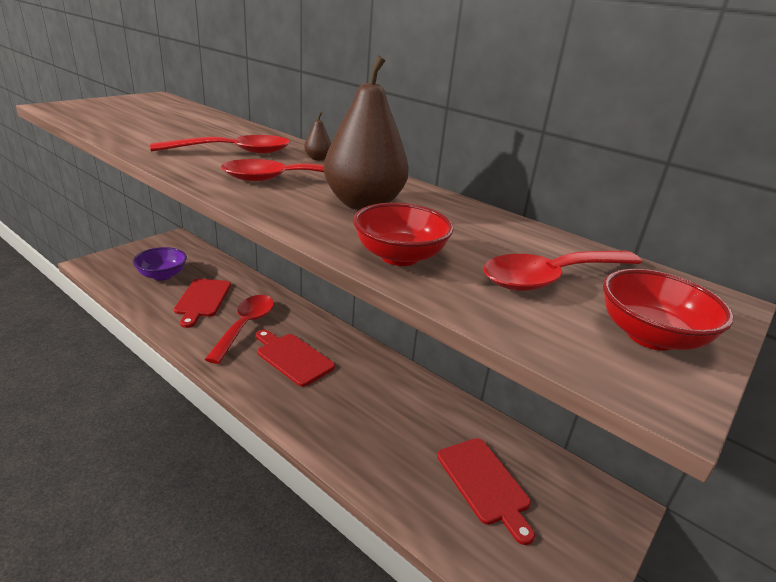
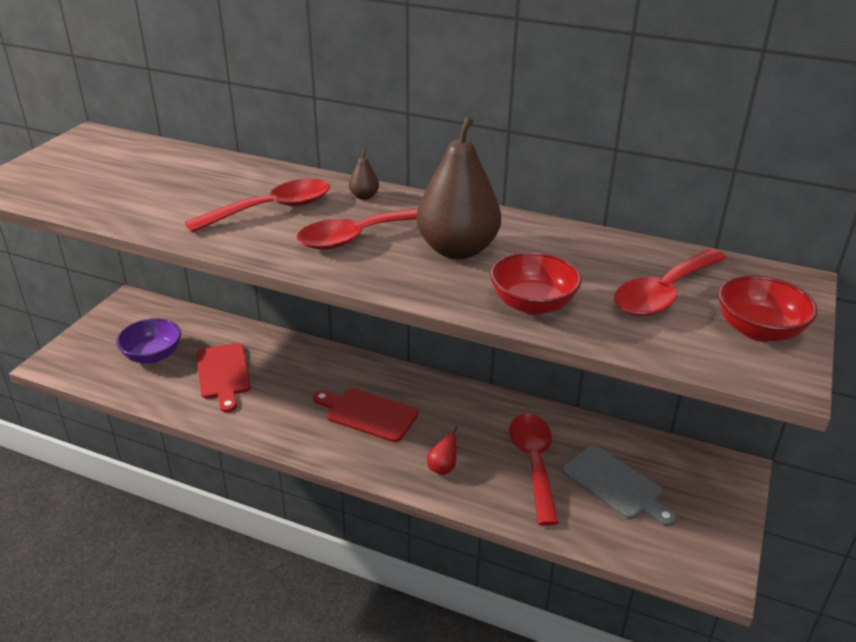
camera: 15 degrees left, 5 degrees up
red spoon [205,295,274,364] -> red spoon moved to [509,414,559,526]
red cutting board [437,438,535,545] -> grey cutting board [562,445,676,526]
none -> red pear [427,426,458,475]

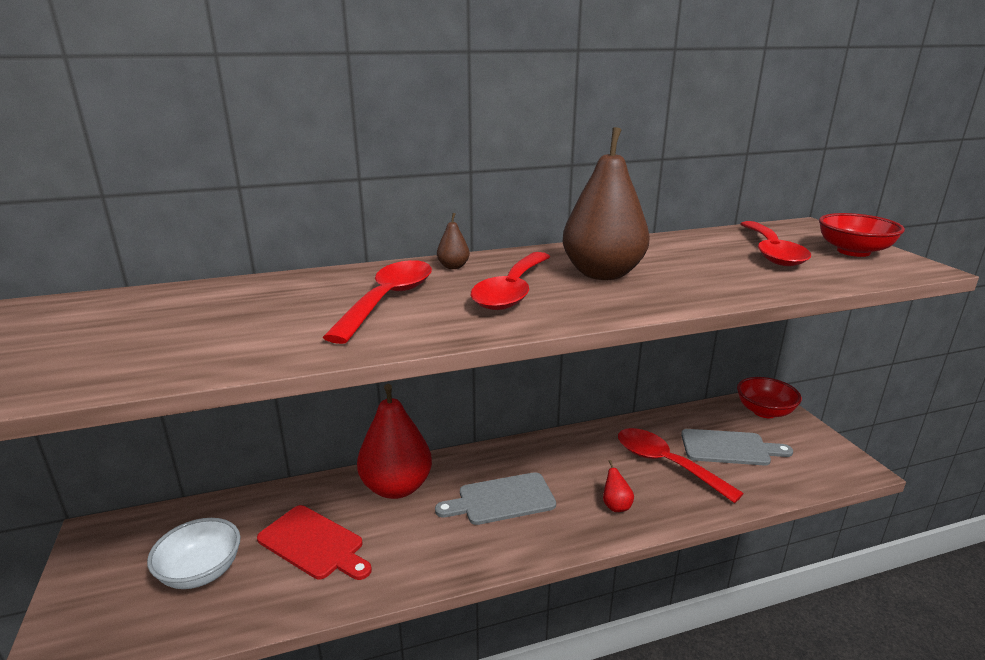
camera: 40 degrees left, 10 degrees down
purple bowl [116,318,181,363] -> white bowl [147,518,241,589]
red cutting board [313,388,418,442] -> grey cutting board [435,472,556,525]
red bowl [490,252,582,315] -> red bowl moved to [737,377,802,418]
none -> red pear [357,384,432,499]

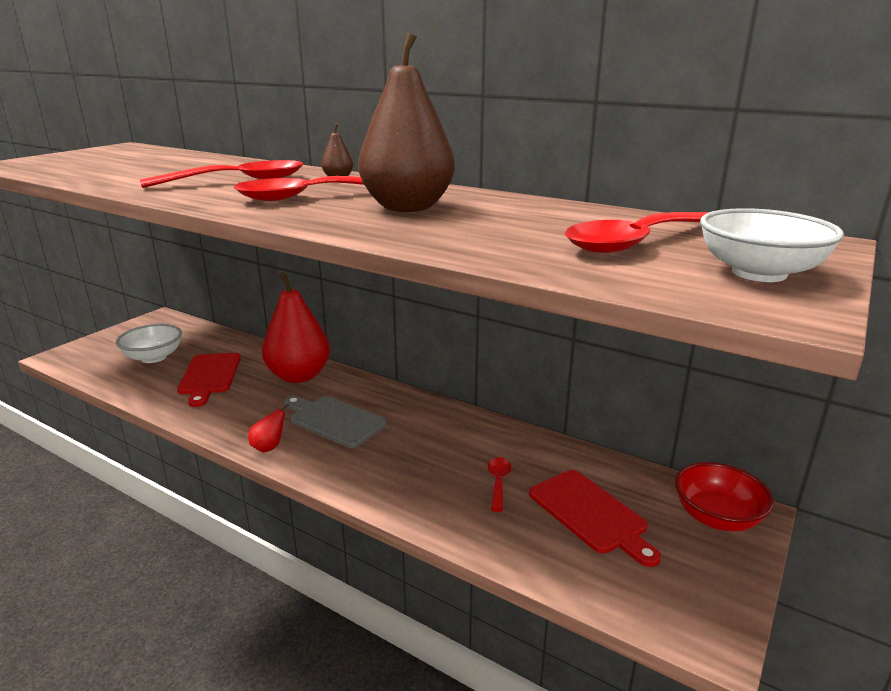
camera: 50 degrees right, 0 degrees up
red pear [603,460,634,512] -> red pear moved to [248,403,289,453]
red spoon [618,428,744,503] -> red spoon [488,457,511,512], size x0.48
grey cutting board [681,429,793,466] -> red cutting board [529,470,661,567]
red bowl [819,213,905,257] -> white bowl [700,208,844,282]

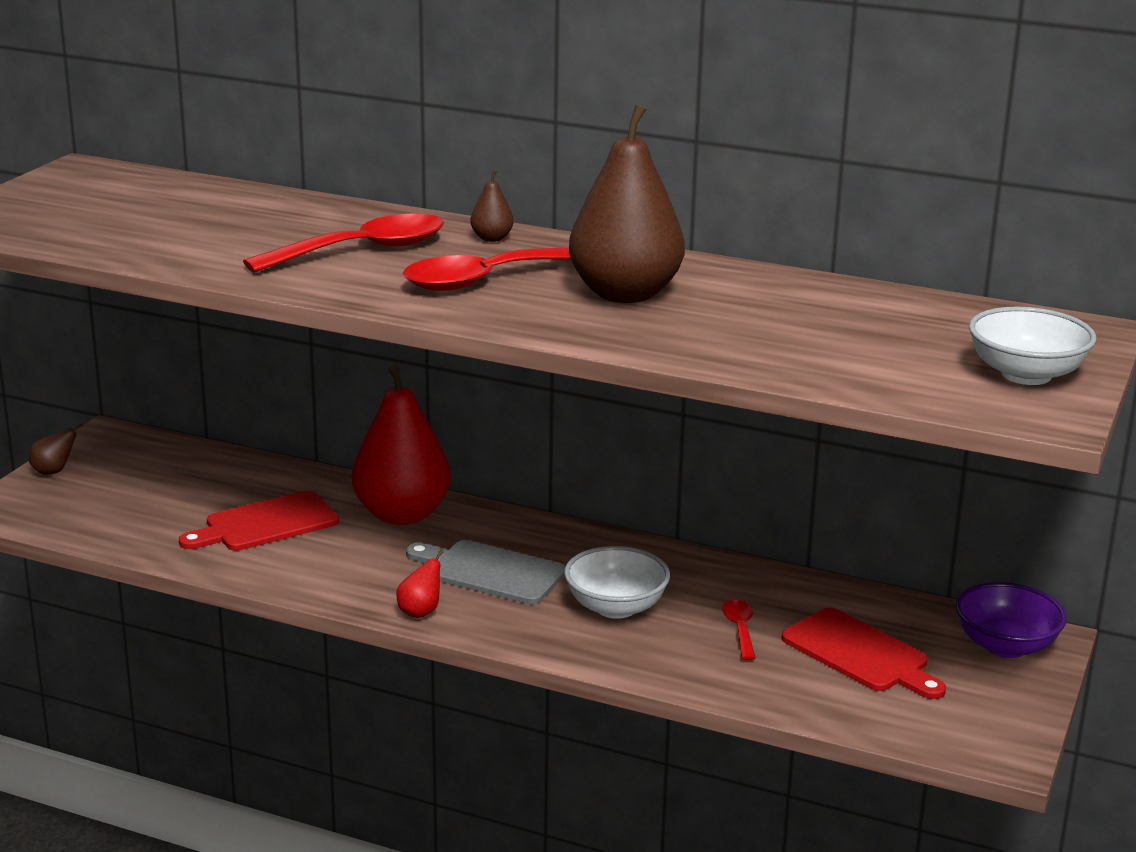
camera: 10 degrees left, 0 degrees up
white bowl [116,324,182,363] -> white bowl moved to [564,546,670,619]
red cutting board [177,353,241,407] -> red cutting board turned 75 degrees clockwise [179,491,339,551]
red spoon [565,212,709,253] -> none
red bowl [675,462,774,531] -> purple bowl [956,582,1067,658]
none -> brown pear [29,423,84,475]

